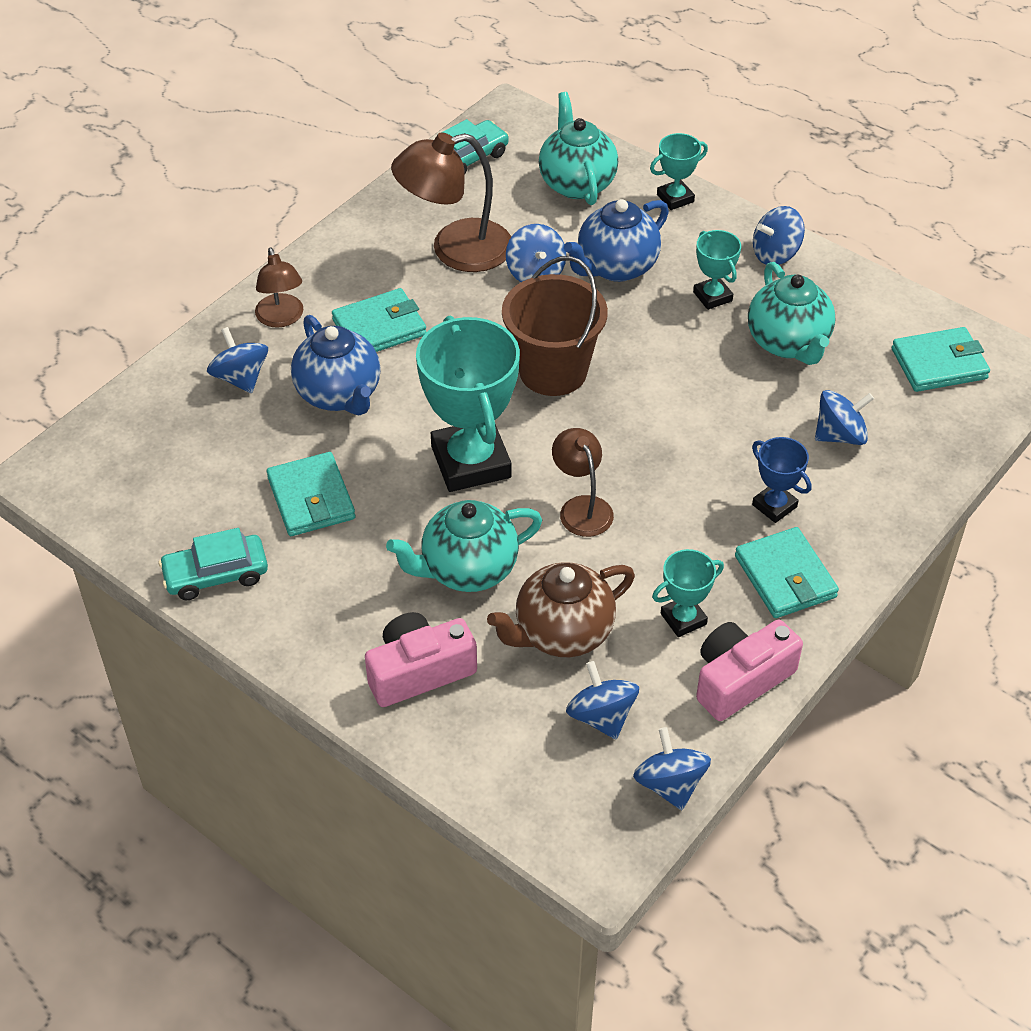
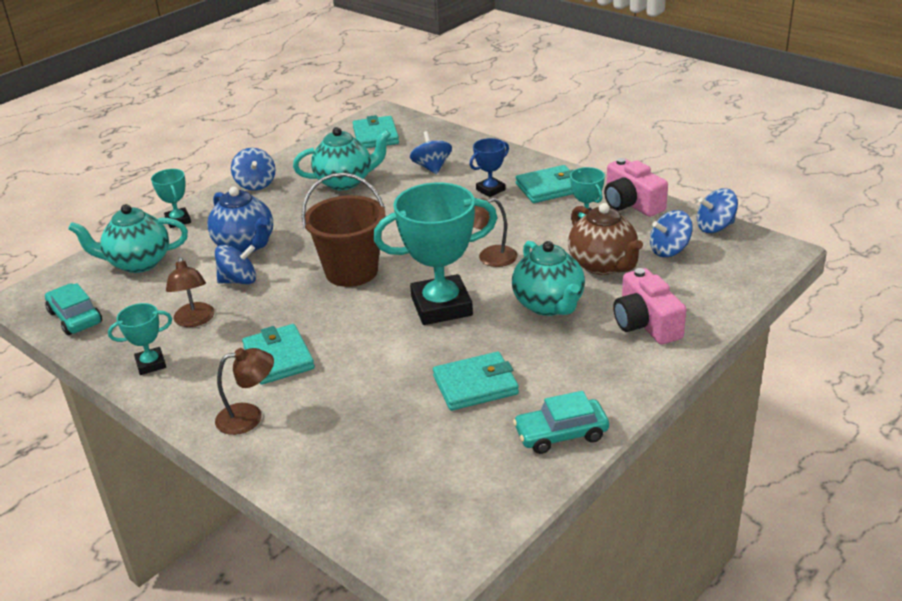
camera: 85 degrees left, 15 degrees down
turquoise car [159,528,268,601] -> turquoise car turned 90 degrees clockwise [513,391,609,454]
blue spinning top [207,327,268,393] -> none
blue teapot [291,315,381,416] -> none
brown lamp [391,132,511,272] -> brown lamp [166,257,214,327], size x0.59
turquoise trophy [693,230,741,310] -> turquoise trophy moved to [108,303,172,375]

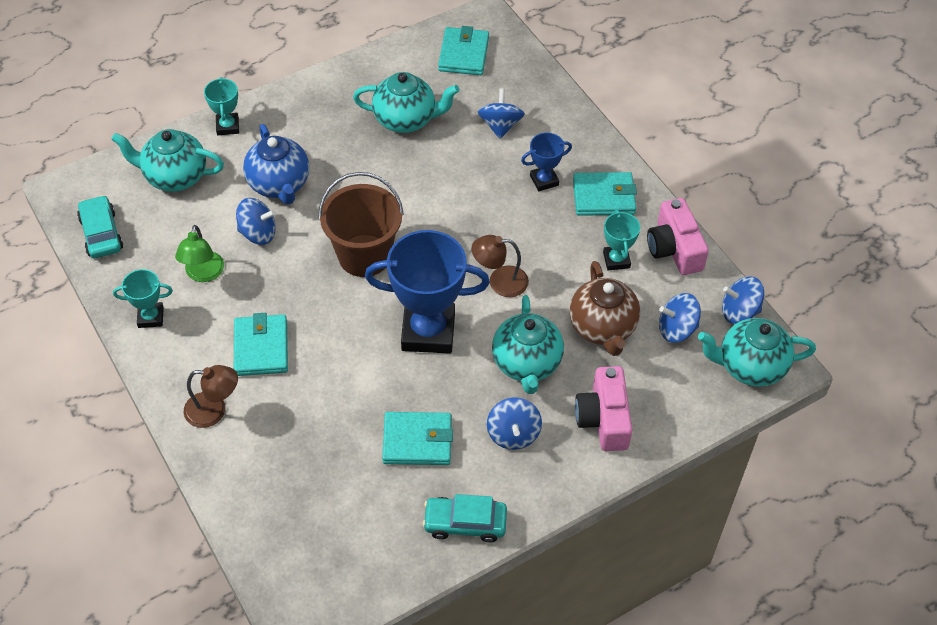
camera: 15 degrees right, 20 degrees up
brown lamp [166,257,214,327] -> green lamp [175,225,224,282]
blue spinning top [231,148,275,191] -> blue spinning top moved to [487,397,542,450]
turquoise trophy [373,183,497,325] -> blue trophy [365,230,490,354]
none -> turquoise teapot [698,318,816,387]

